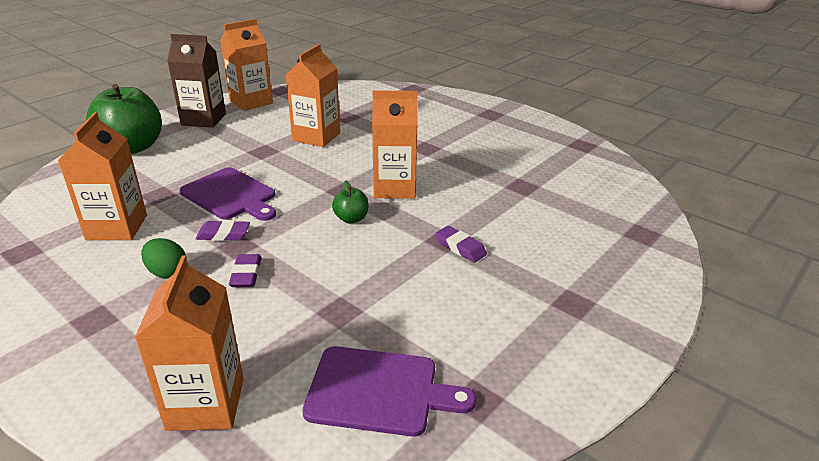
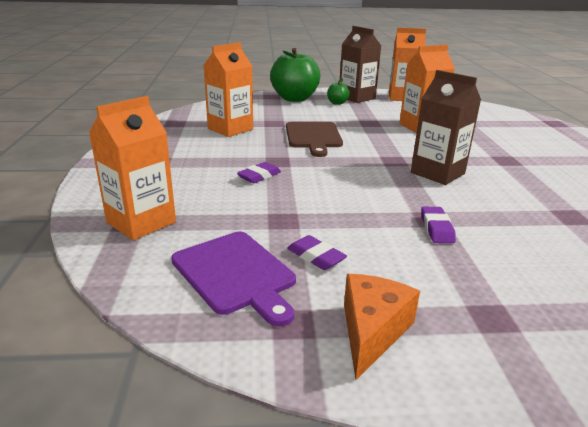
camera: 45 degrees right, 5 degrees down
green egg [141,238,187,279] -> none
purple cutting board [179,167,276,221] -> brown cutting board [286,122,343,157]
purple eraser [196,220,250,241] -> purple eraser moved to [287,235,347,270]
green apple [332,180,368,223] -> green apple moved to [327,78,350,105]
orange carton [372,90,418,199] -> brown carton [411,70,481,185]
none -> orange cheese [344,274,420,380]

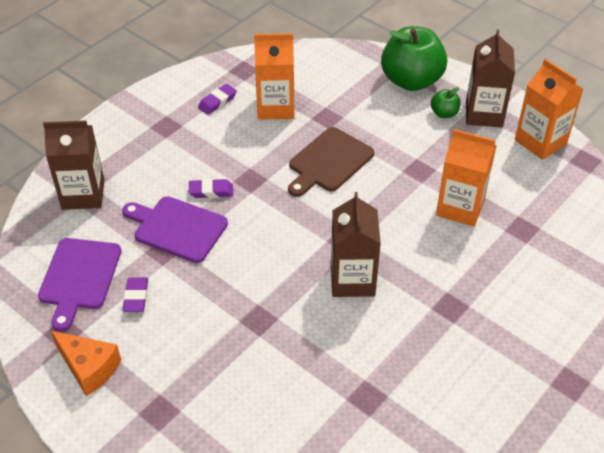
camera: 45 degrees right, 20 degrees up
orange carton [89,96,176,240] -> brown carton [43,120,104,210]
orange cheese [344,274,420,380] -> orange cheese turned 60 degrees clockwise [51,331,121,396]
purple eraser [421,207,456,243] -> purple eraser moved to [198,84,237,115]
none -> purple cutting board [122,196,228,263]

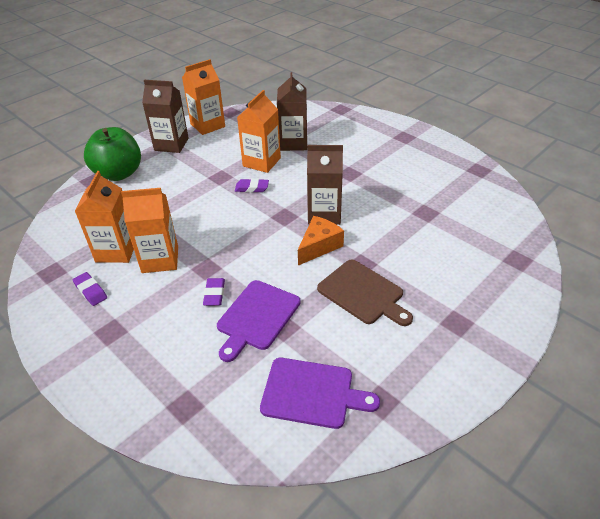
camera: 85 degrees left, 5 degrees down
brown carton [43,120,104,210] -> brown carton moved to [277,72,307,151]
orange cheese [51,331,121,396] -> orange cheese moved to [298,216,344,265]
purple eraser [123,278,148,312] -> purple eraser moved to [235,179,269,193]
brown cutting board [288,127,375,197] -> brown cutting board moved to [317,260,413,326]
green apple [431,87,461,118] -> none
none -> orange carton [121,188,178,273]

